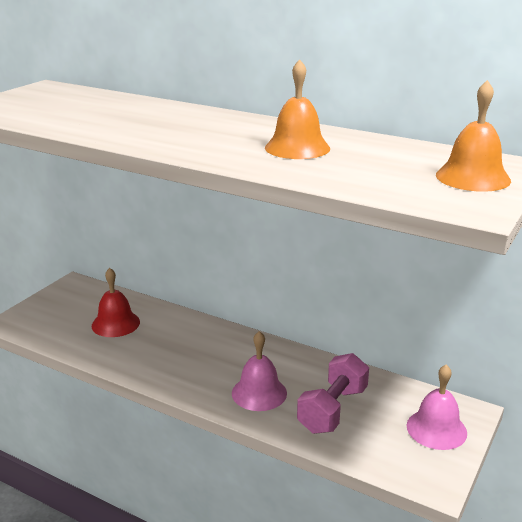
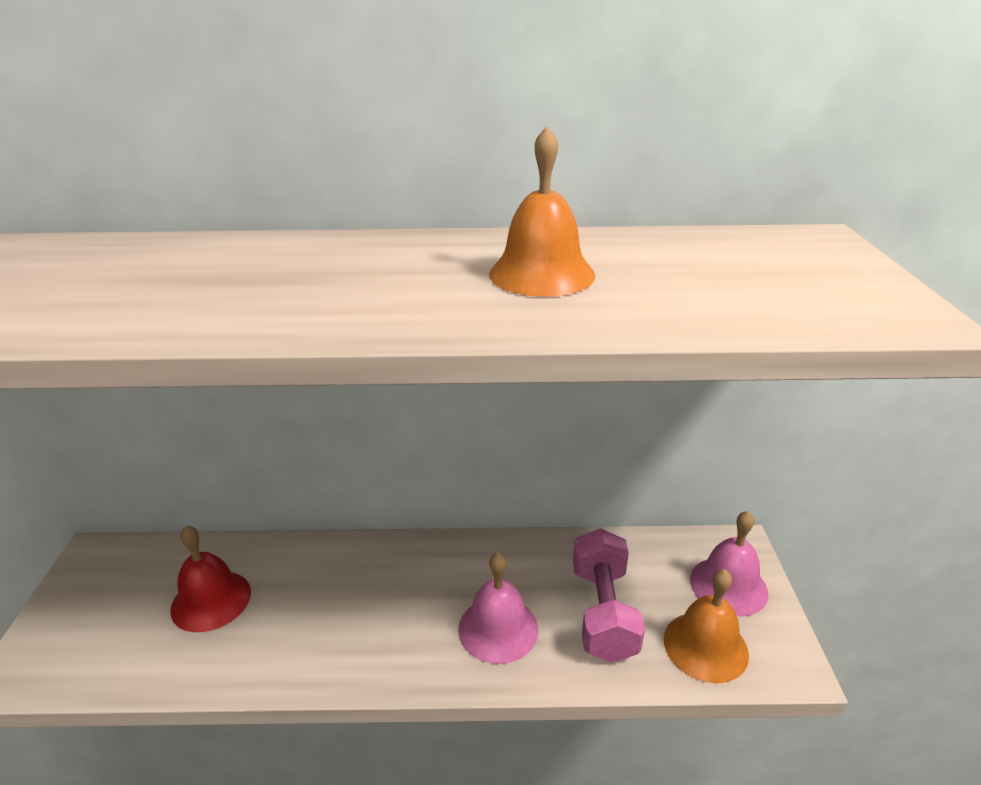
camera: 30 degrees left, 5 degrees up
orange bell [436,80,511,192] -> orange bell moved to [664,569,749,683]

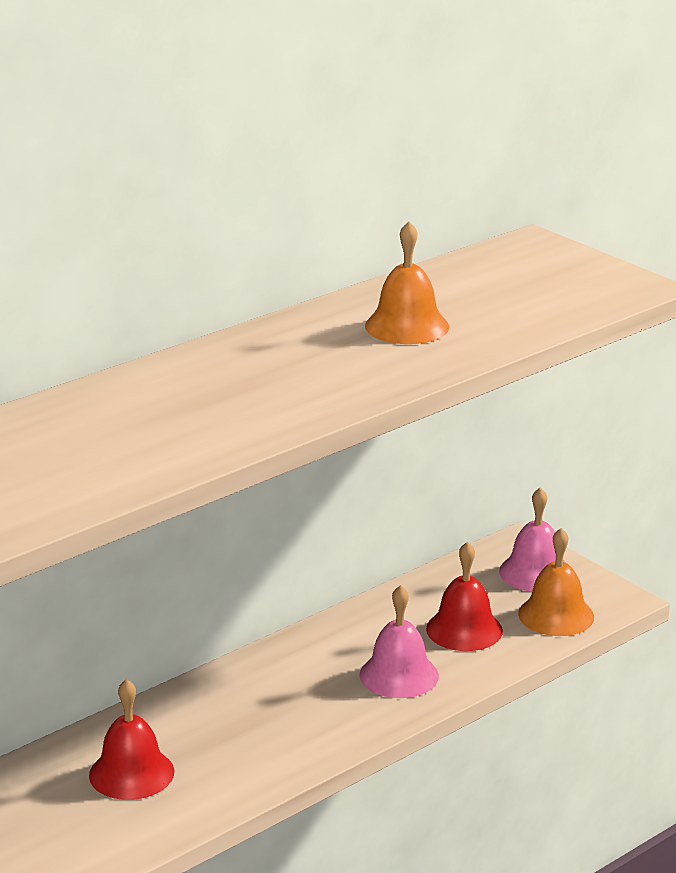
camera: 40 degrees left, 5 degrees down
pink dumbbell [573,528,645,663] -> red bell [426,542,503,651]

